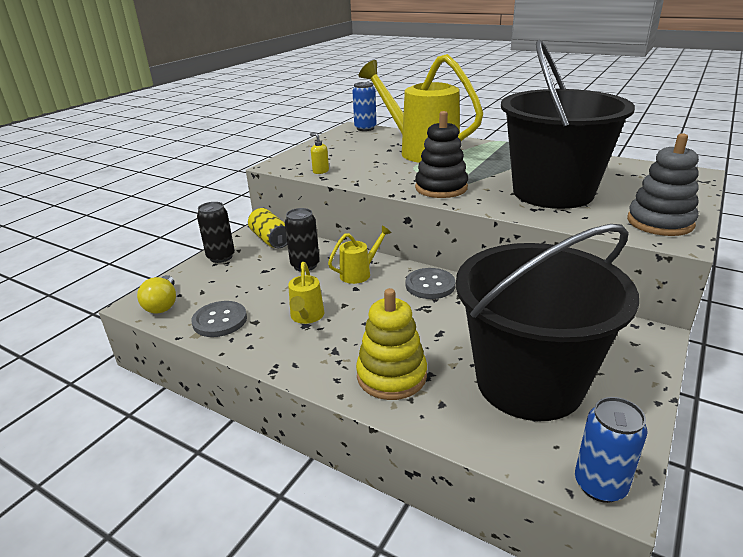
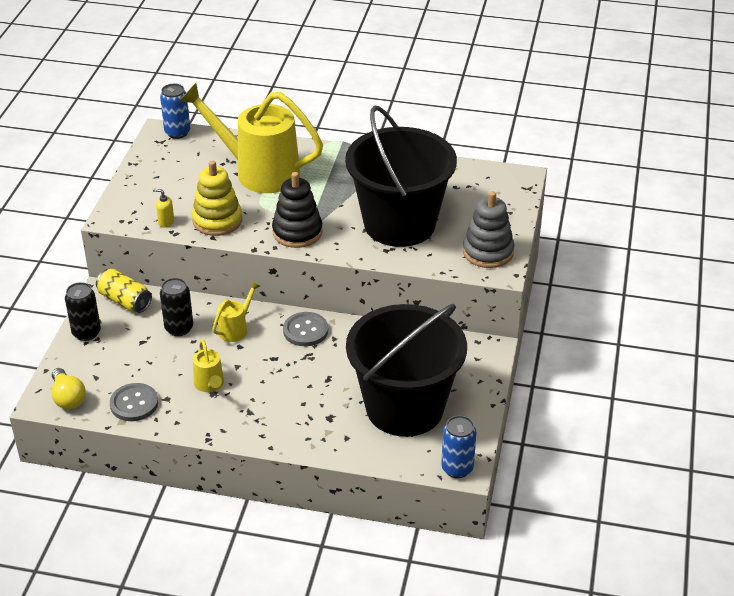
camera: 20 degrees left, 10 degrees up
yellow stacking toy [356,288,427,400] -> yellow stacking toy moved to [192,160,242,236]

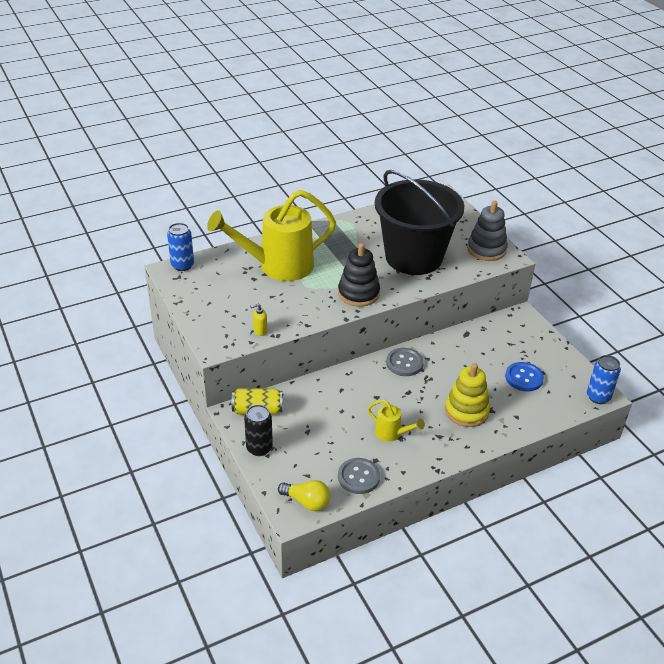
camera: 40 degrees left, 0 degrees up
black can [160,278,193,336] -> none
yellow stacking toy [192,160,242,236] -> yellow stacking toy moved to [445,363,490,427]
yellow watering can [212,281,260,342] -> none
black bucket [346,304,467,437] -> blue button [505,362,544,392]

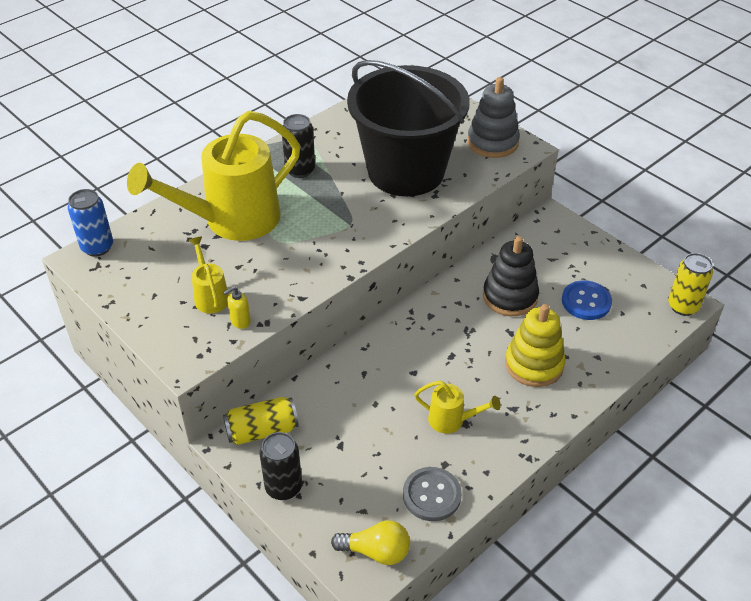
camera: 15 degrees left, 5 degrees up
black stacking toy [338,243,380,307] -> black stacking toy moved to [483,236,539,316]
grey button [386,348,424,376] -> none
blue can [587,355,621,404] -> yellow can [668,253,713,316]
none -> yellow watering can [189,237,229,313]
none -> black can [282,114,315,178]

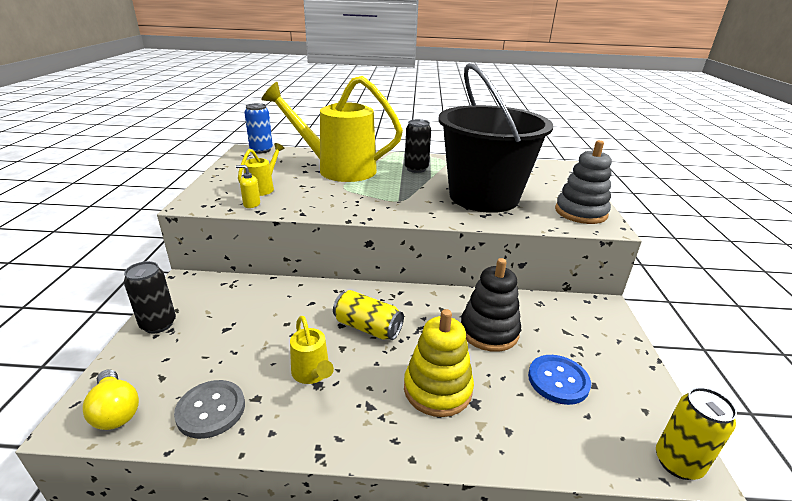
camera: 45 degrees right, 15 degrees down
yellow can [223,397,299,445] -> yellow can moved to [333,290,404,340]

